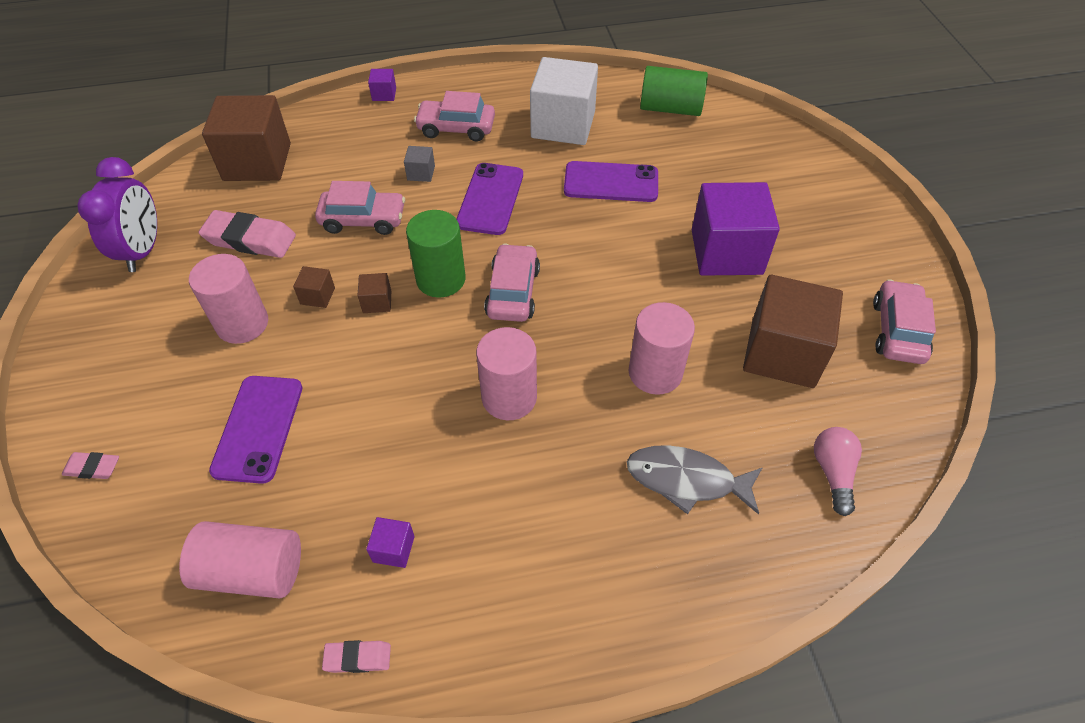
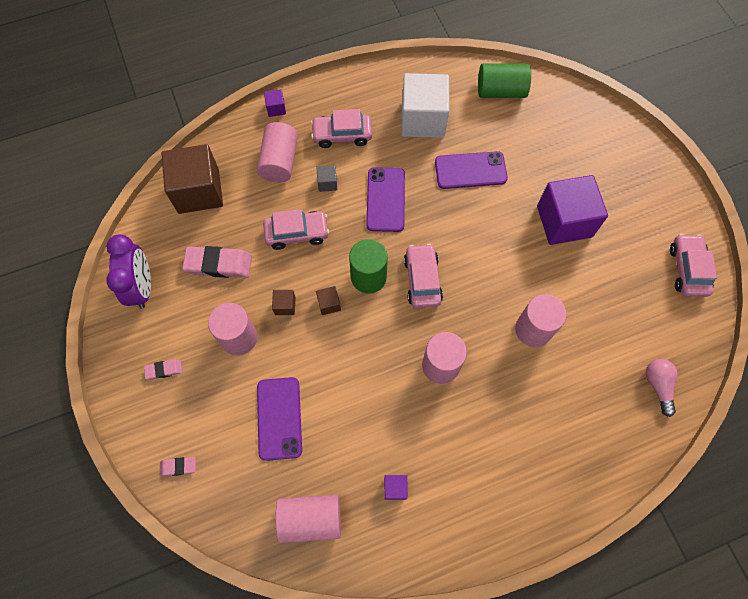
camera: 10 degrees left, 15 degrees up
pink eraser [322,640,391,673] -> pink eraser moved to [144,359,182,380]
grey fish [627,445,763,515] -> none
brown cube [743,275,843,388] -> none
none -> pink cylinder [257,122,298,183]

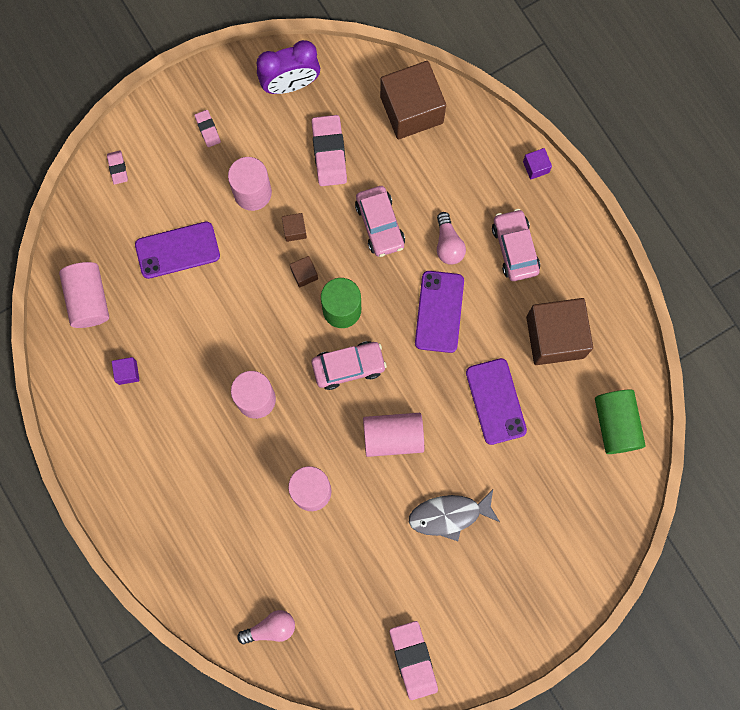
camera: 80 degrees right, 10 degrees up
pink cylinder [257,122,298,183] -> pink cylinder moved to [363,413,424,457]
grey cube [317,165,337,192] -> pink light bulb [437,212,466,265]
purple phone [366,167,405,232] -> purple phone turned 75 degrees counterclockwise [415,271,464,353]
white cube [401,73,449,138] -> brown cube [526,298,593,365]
purple cube [537,175,608,245] -> grey fish [409,489,500,541]
pink car [670,234,717,297] -> pink eraser [389,621,438,700]

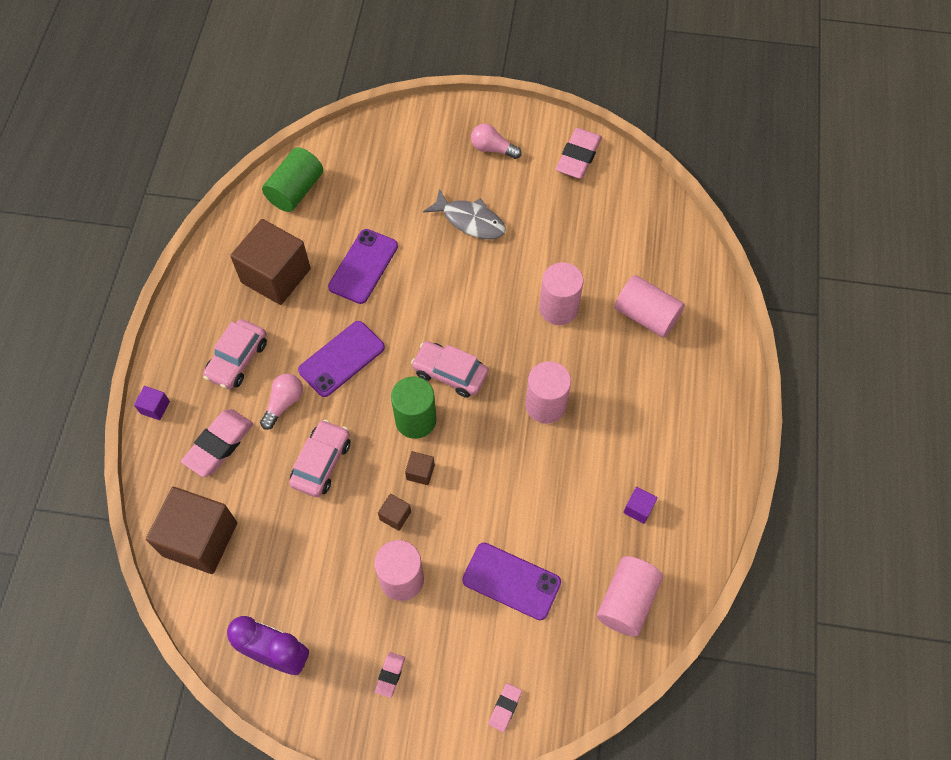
camera: 140 degrees left, 15 degrees down
pink light bulb [237,610,295,644] -> pink light bulb moved to [471,124,522,159]
pink eraser [312,115,347,186] -> pink eraser moved to [181,409,253,477]
pink cylinder [363,413,424,457] -> pink cylinder moved to [615,275,685,338]

